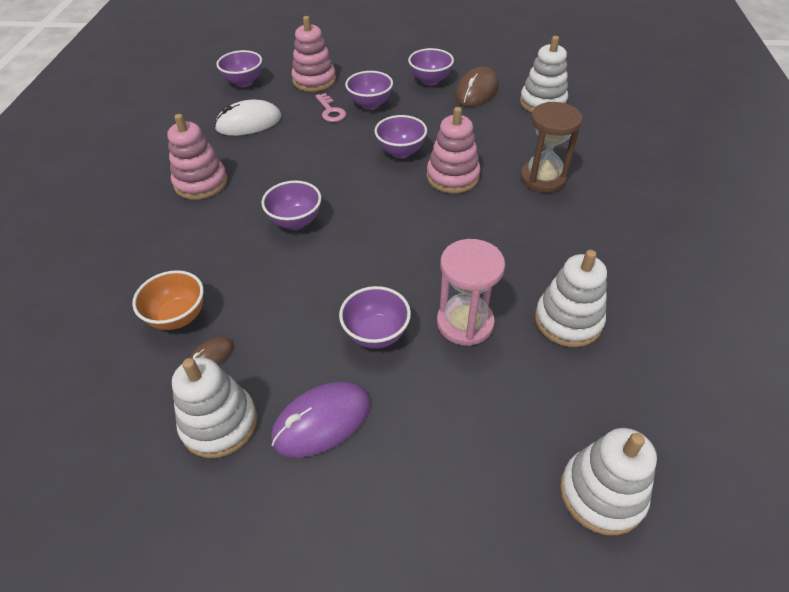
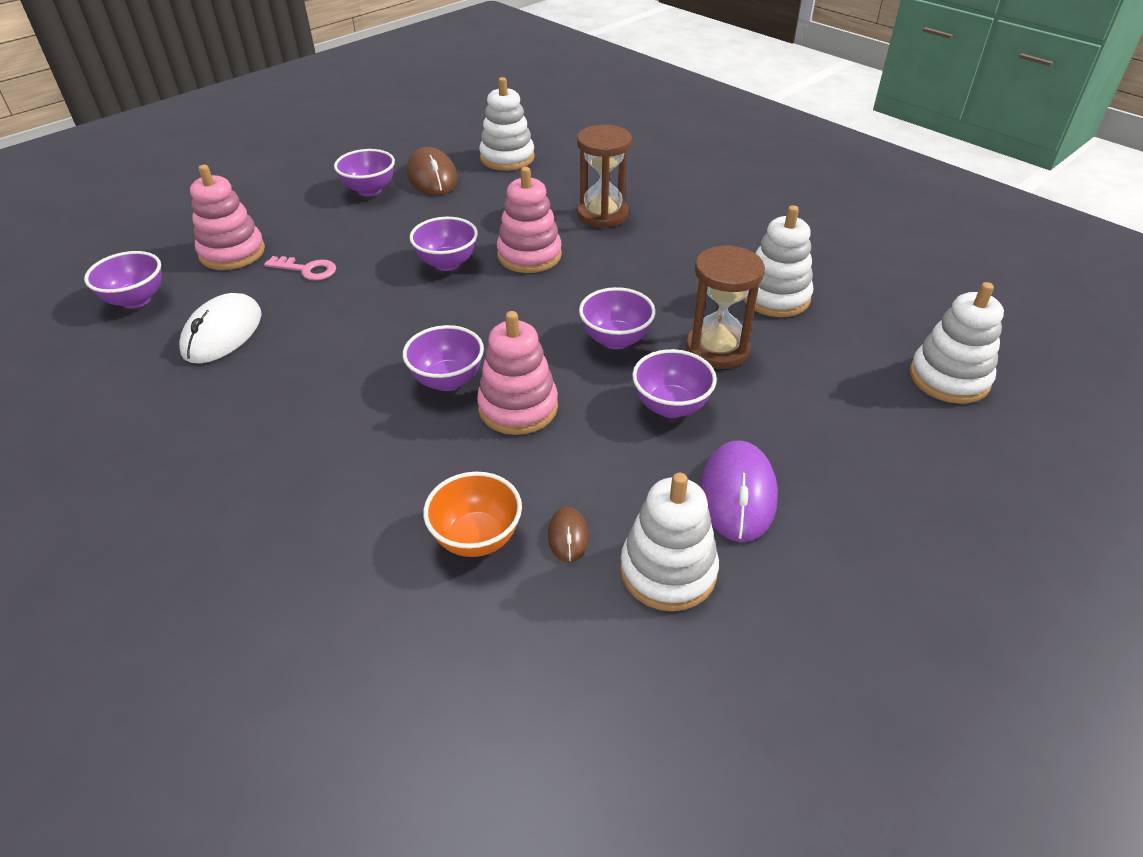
camera: 50 degrees left, 5 degrees down
pink stacking toy [167,114,228,200] -> pink stacking toy moved to [477,311,558,435]
purple bowl [345,71,393,110] -> purple bowl moved to [579,287,656,349]
pink hourglass [437,239,505,346] -> brown hourglass [686,245,765,369]

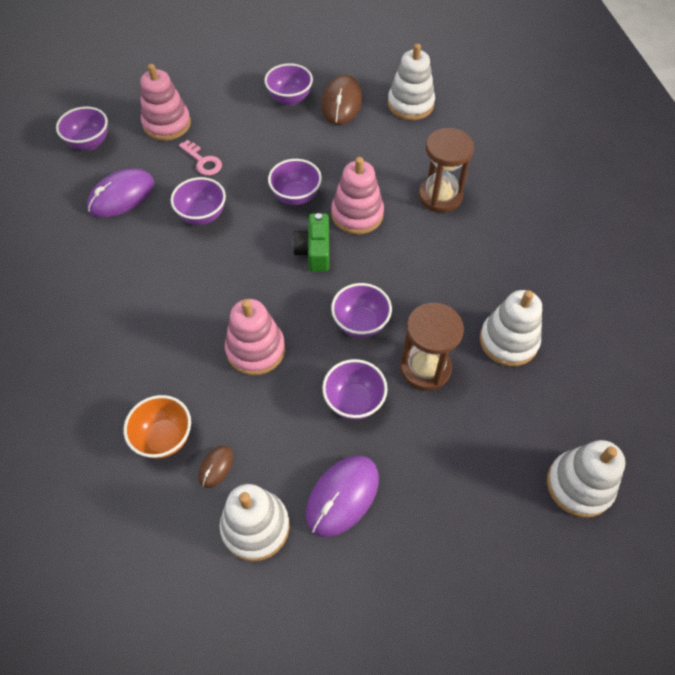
camera: 30 degrees right, 15 degrees up
white mouse [179,293,262,364] -> purple mouse [87,169,154,218]
purple bowl [403,325,484,391] -> purple bowl moved to [171,177,226,225]
none -> green camera [293,213,329,272]

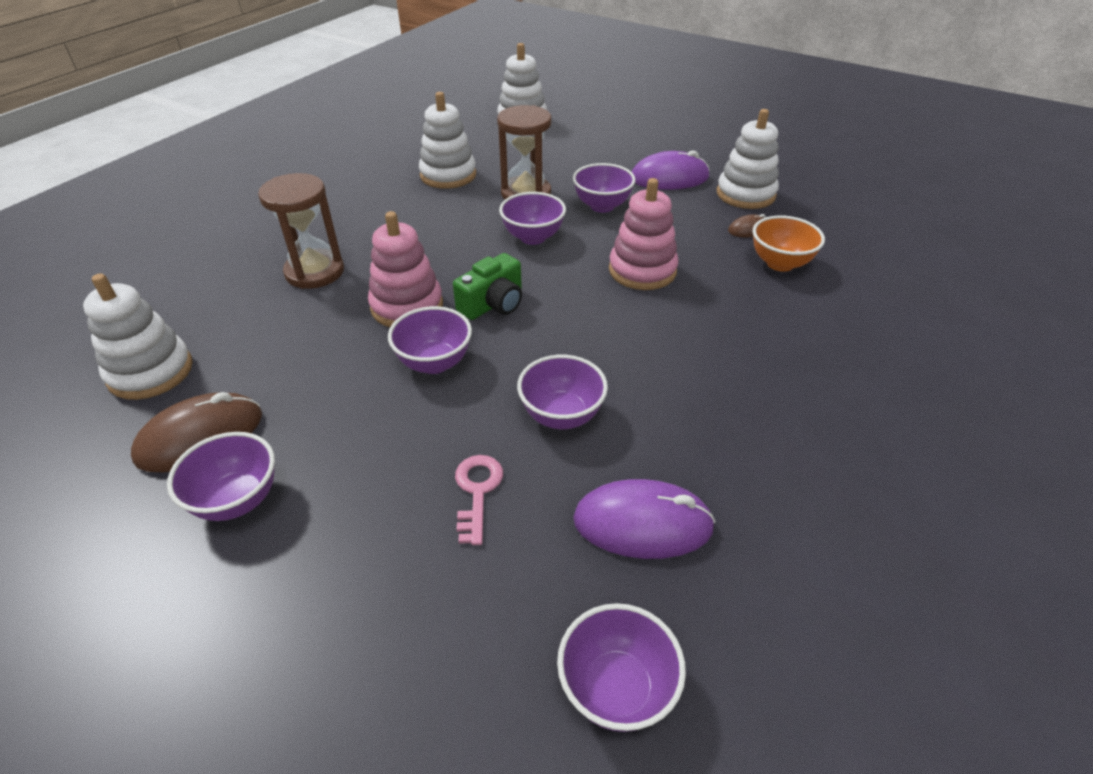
camera: 135 degrees left, 15 degrees down
pink stacking toy [140,64,191,141] -> none

